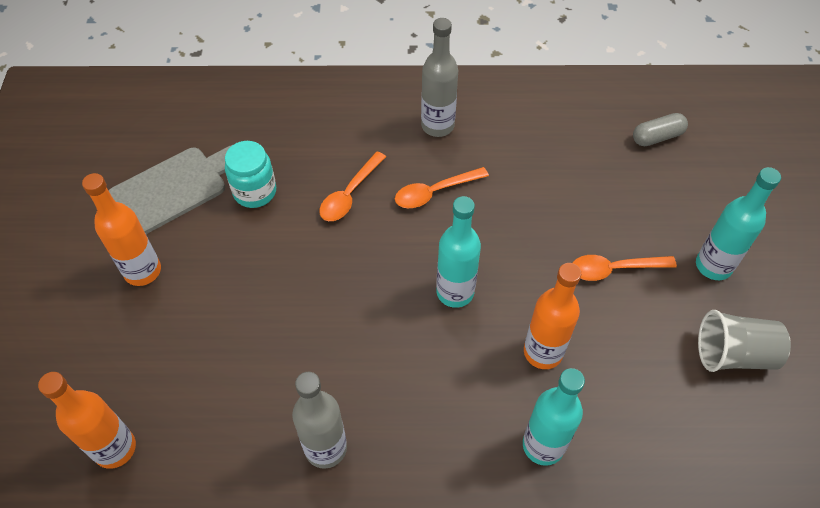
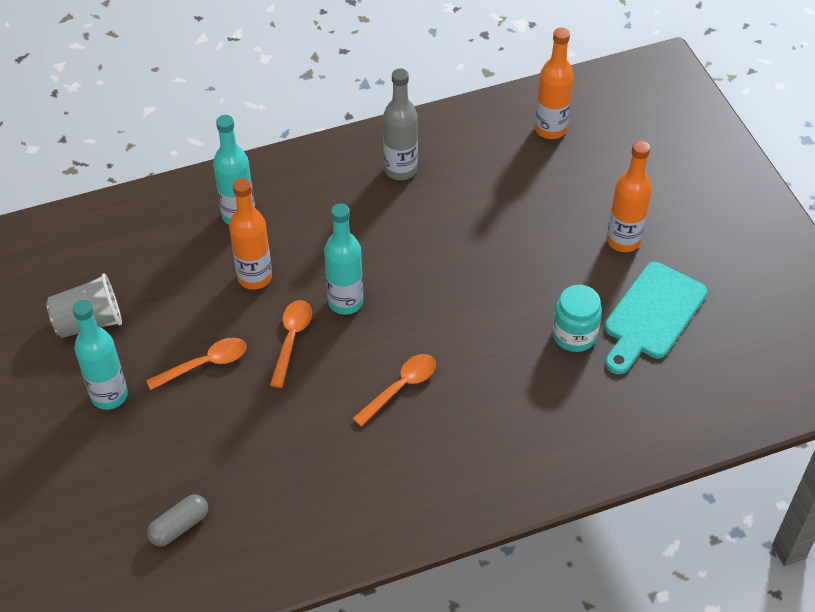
camera: 160 degrees right, 5 degrees down
grey cutting board [109,145,232,234] -> turquoise cutting board [604,262,708,374]
orange spoon [319,151,386,221] -> orange spoon moved to [270,300,312,388]
grey bottle [421,18,458,137] -> none

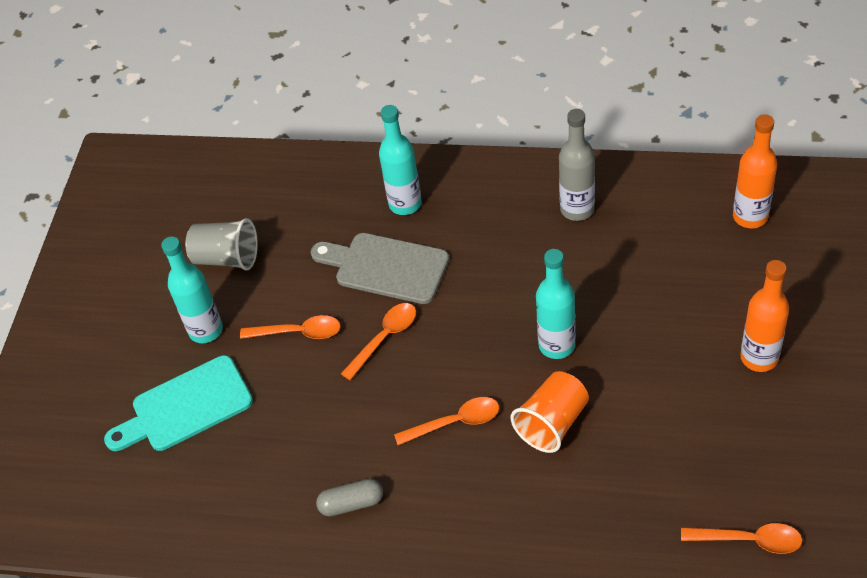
camera: 35 degrees right, 0 degrees up
grey capsule [147,494,208,547] -> grey capsule moved to [316,479,383,516]
orange bottle [229,178,272,290] -> grey cutting board [311,233,449,304]
turquoise bottle [324,203,363,315] -> turquoise bottle moved to [536,249,576,359]
turquoise jar [553,285,602,352] -> none
turquoise cutting board [604,262,708,374] -> turquoise cutting board moved to [104,355,253,451]
none -> orange cup [511,371,589,453]
none -> orange spoon [681,523,802,554]

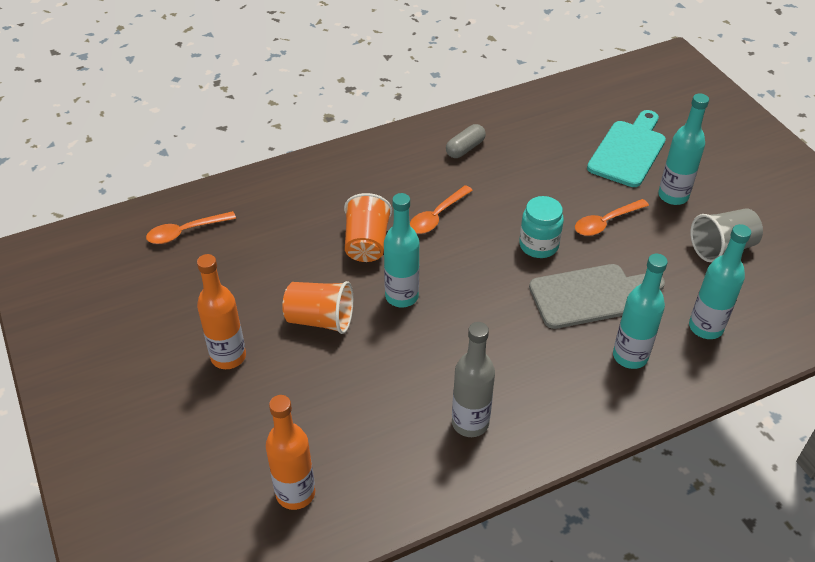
camera: 140 degrees right, 5 degrees down
orange spoon [341,303,416,380] -> turquoise jar [519,196,564,258]
none -> orange cup [282,281,353,334]
none -> turquoise bottle [689,224,751,339]

